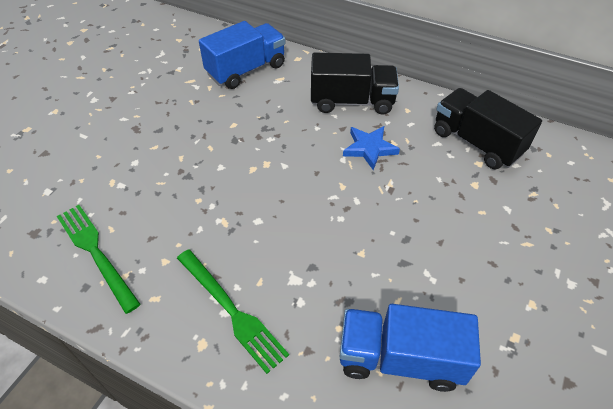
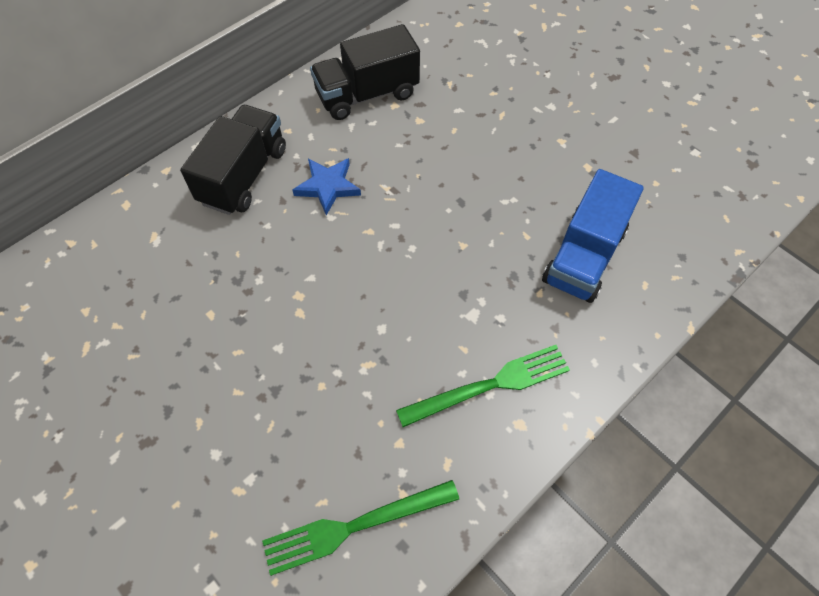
camera: 70 degrees left, 10 degrees up
blue truck [199,21,285,89] -> none

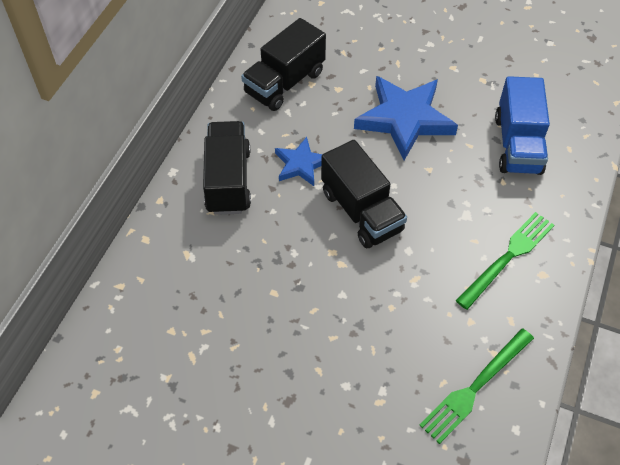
camera: 25 degrees left, 5 degrees down
none -> black truck [321,140,407,248]
none -> blue star [354,76,458,160]

